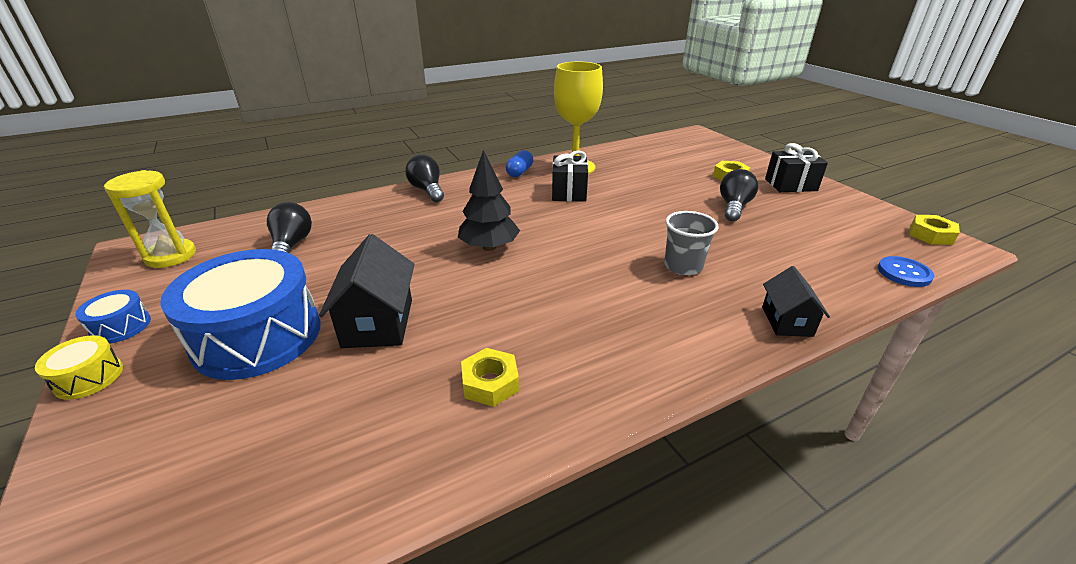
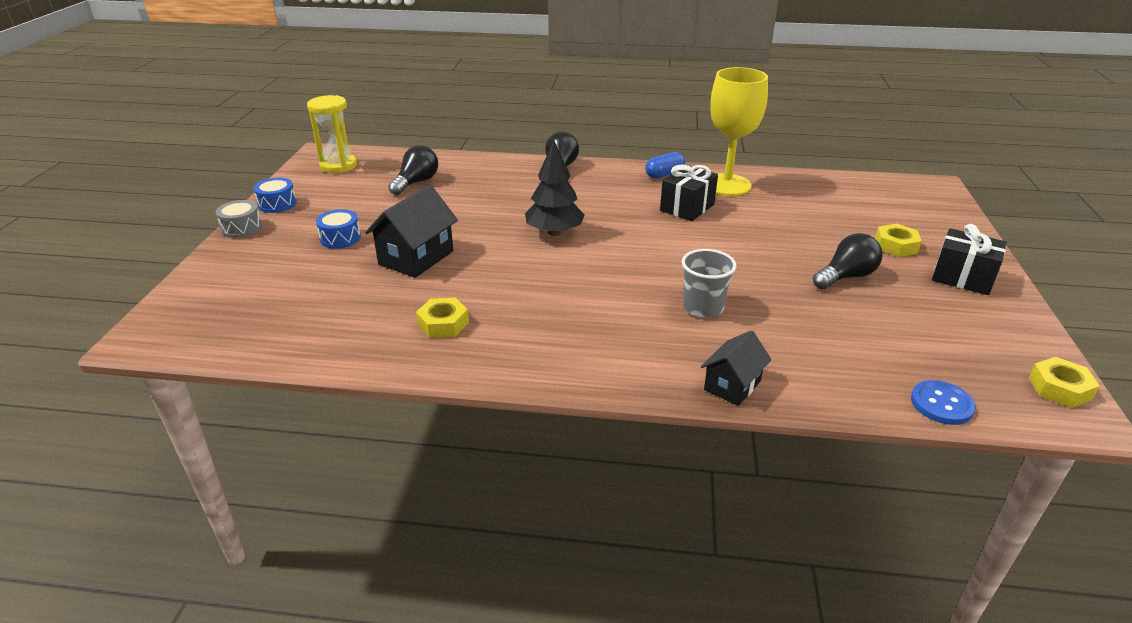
camera: 35 degrees right, 0 degrees up
yellow drum [35,335,123,400] -> grey drum [215,200,262,238]
blue drum [160,249,321,380] -> blue drum [316,209,361,249], size x0.43

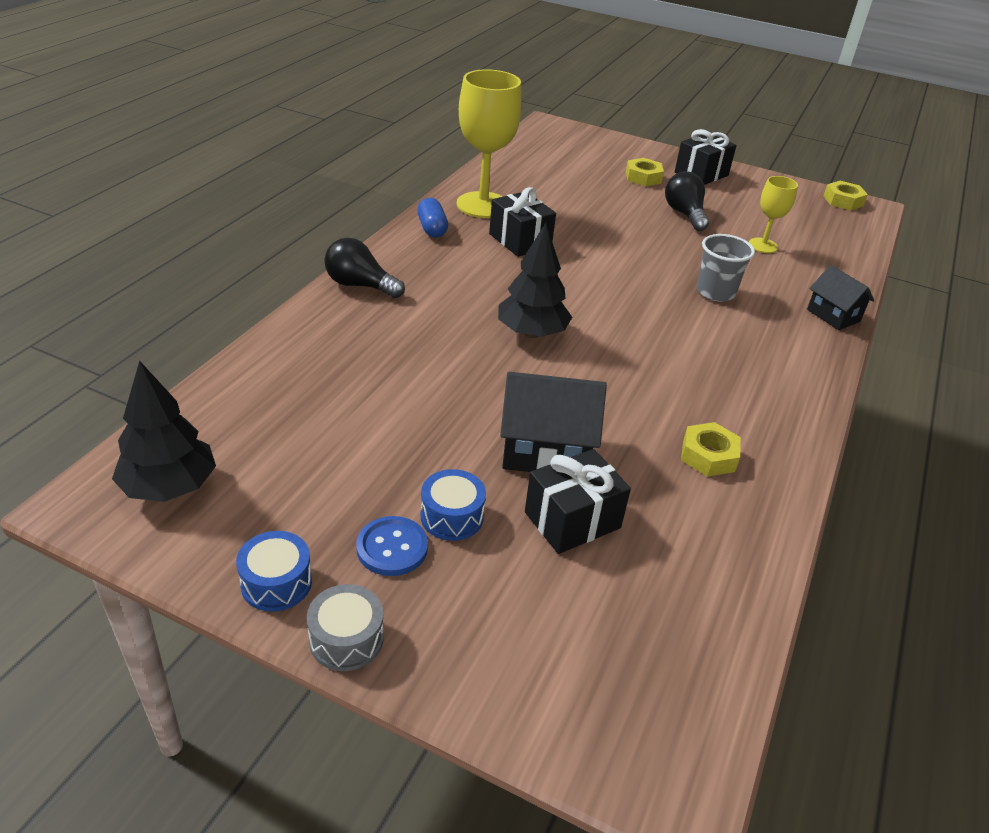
camera: 75 degrees left, 5 degrees up
yellow hourglass [307,95,357,173] -> black tree [112,361,216,502]
black house [365,185,458,278] -> black house turned 45 degrees counterclockwise [500,372,607,472]
black light bulb [388,145,438,195] -> none
blue button [911,380,976,425] -> blue button moved to [356,516,428,576]
none -> black gift [525,449,631,554]
none -> yellow goblet [749,176,798,253]

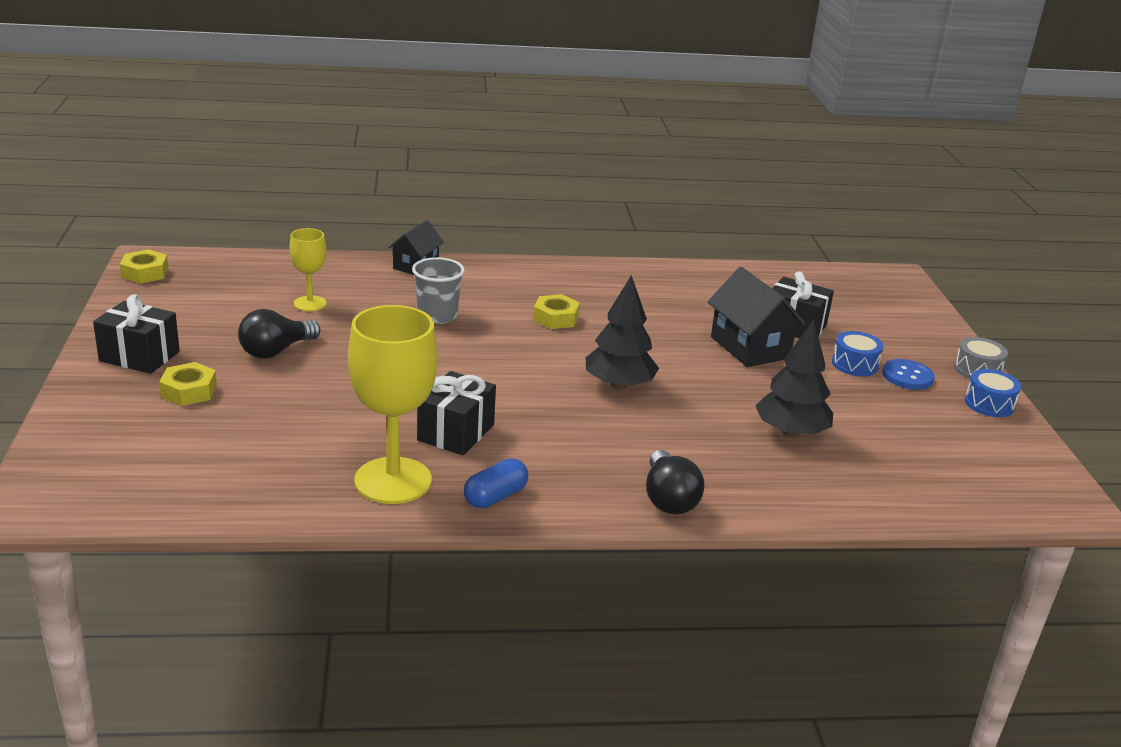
camera: 120 degrees left, 10 degrees down
black tree [112,361,216,502] -> black tree moved to [756,320,833,438]
yellow nut [681,422,741,477] -> yellow nut moved to [533,294,580,329]

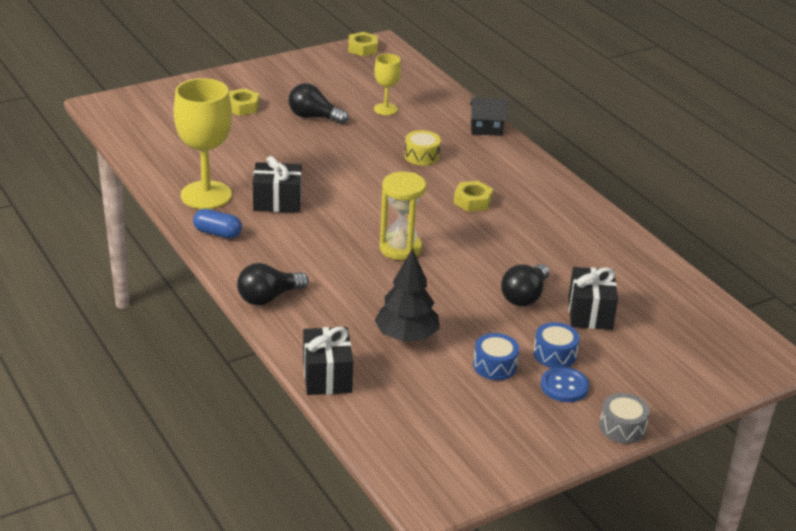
camera: 65 degrees right, 5 degrees up
black gift [93,294,180,374] -> black gift moved to [303,327,353,395]
grey cup [412,257,465,324] -> yellow drum [404,130,441,166]
black tree [586,275,659,390] -> yellow hourglass [379,172,426,260]
black house [708,267,806,367] -> black light bulb [501,264,549,306]
blue drum [965,369,1021,417] -> blue drum moved to [473,333,519,380]

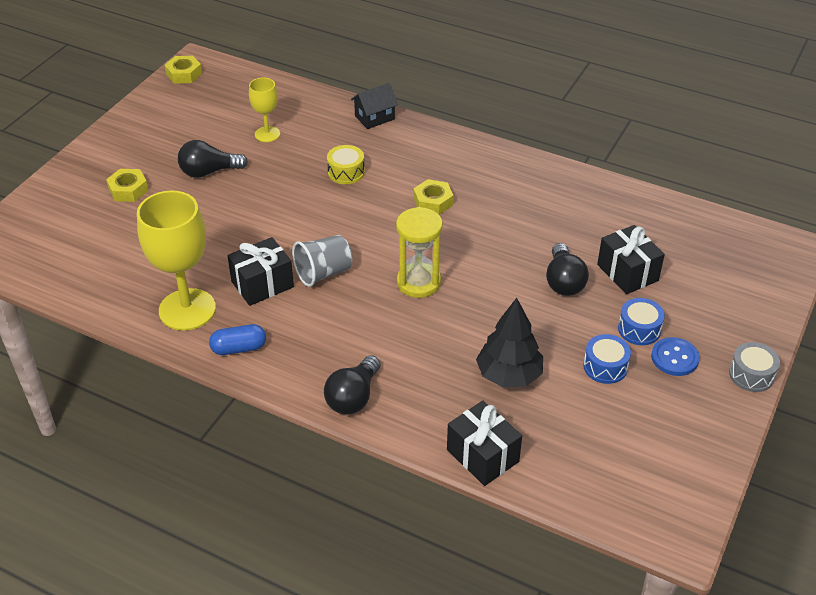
camera: 30 degrees left, 10 degrees up
none -> grey cup [292,235,352,287]

